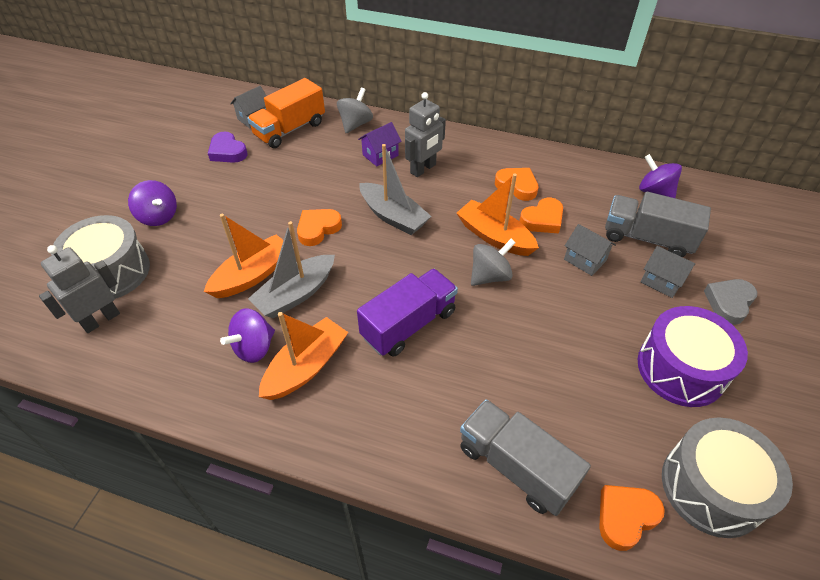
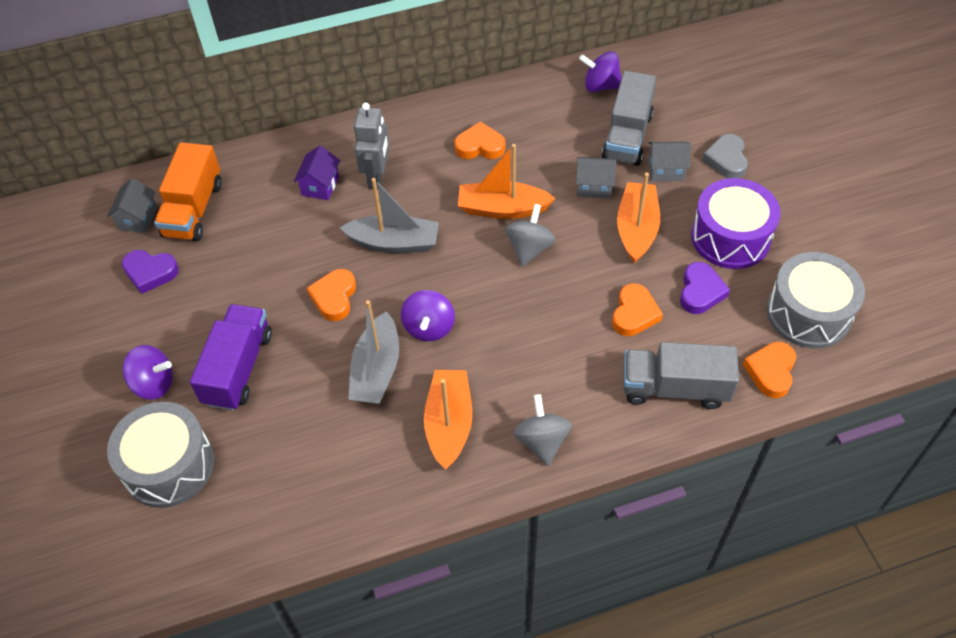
camera: 35 degrees left, 5 degrees up
grey robot [39,245,120,333] -> none
orange boat [204,214,283,298] -> orange boat moved to [617,173,660,263]
purple spinning top [220,309,275,363] -> purple spinning top moved to [401,290,455,341]
grey spinning top [337,88,373,133] -> grey spinning top moved to [514,394,572,466]
purple truck [357,268,458,357] -> purple truck moved to [190,304,272,411]
orange heart [519,198,563,233] -> orange heart moved to [612,283,663,336]
grey truck [605,192,711,257] -> grey truck turned 60 degrees counterclockwise [602,71,657,166]
none -> purple heart [680,262,730,314]

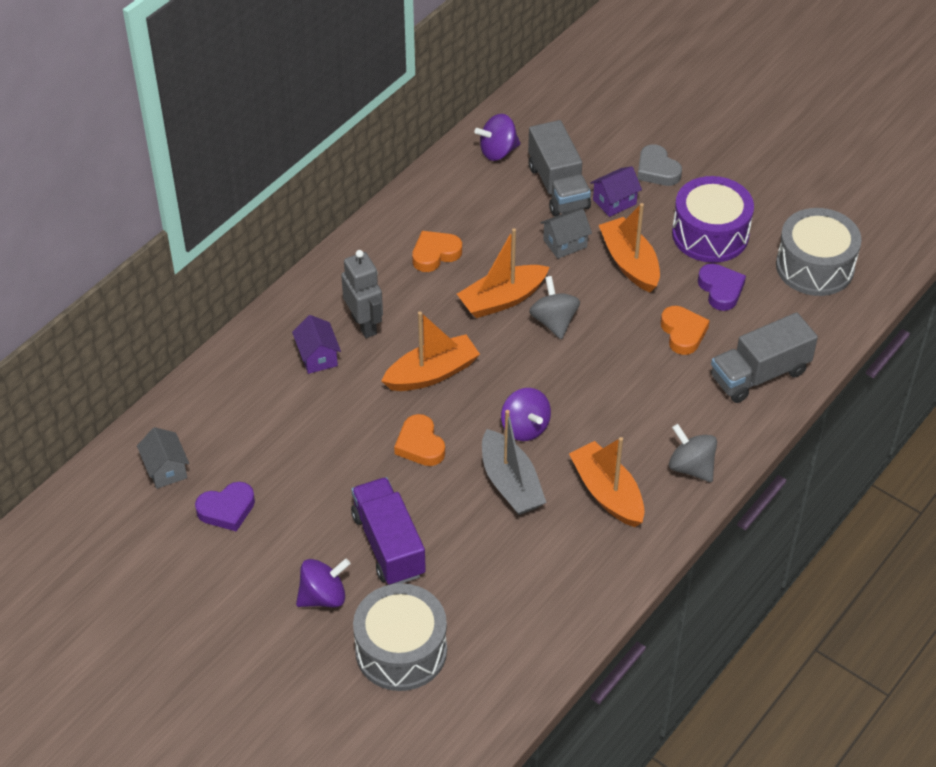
camera: 35 degrees left, 5 degrees down
orange truck [154,142,222,241] -> none
grey boat [340,178,439,253] -> orange boat [382,311,480,391]
grey house [649,142,691,181] -> purple house [590,166,642,217]
orange heart [743,342,796,398] -> none

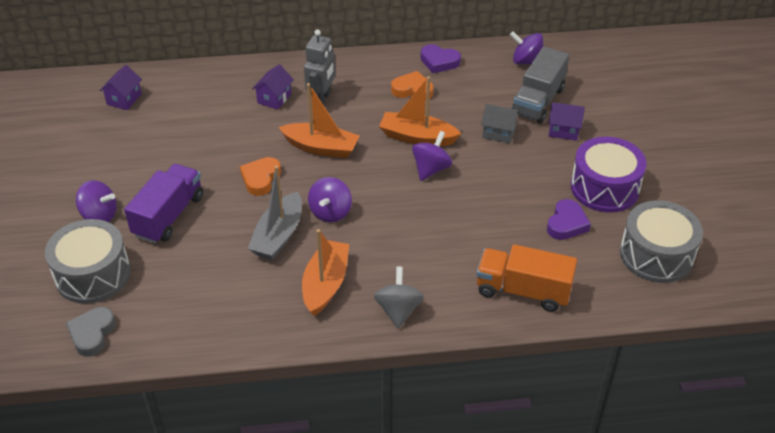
camera: 45 degrees right, 5 degrees down
grey house [137,427,189,489] -> purple house [100,65,142,110]
purple heart [195,482,255,531] -> purple heart moved to [421,44,461,73]
grey spinning top [529,276,580,340] -> purple spinning top [412,131,452,181]
orange boat [599,203,660,293] -> none
grey heart [637,144,682,186] -> grey heart moved to [66,307,116,357]
orange heart [661,306,710,355] -> none
grey truck [711,312,818,403] -> orange truck [476,244,577,312]

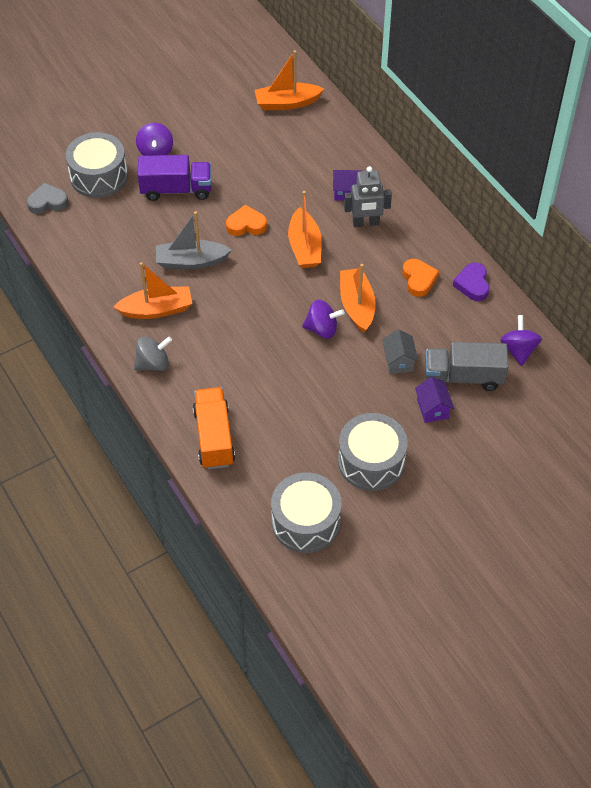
camera: 65 degrees right, 10 degrees up
purple house [100,65,142,110] -> orange boat [255,50,324,110]
purple spinning top [308,177,352,222] -> none
purple heart [547,199,591,240] -> none
purple drum [571,136,647,213] -> grey drum [338,413,408,491]

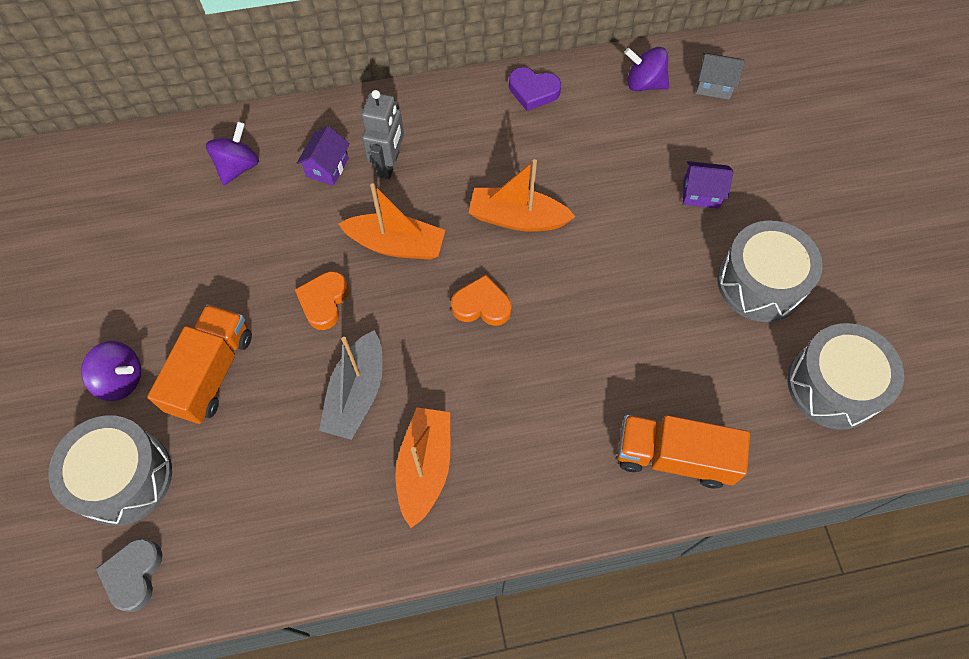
camera: 70 degrees left, 10 degrees up
grey spinning top [134,336,172,371] -> none
purple truck [137,155,211,201] -> orange truck [147,304,252,424]
orange boat [255,50,324,110] -> none
purple spinning top [302,300,345,339] -> purple spinning top moved to [206,121,259,185]
grey house [382,329,418,374] -> grey house moved to [696,53,745,100]
orange heart [403,259,439,297] -> orange heart moved to [451,275,512,326]
grey truck [425,342,509,391] -> none

